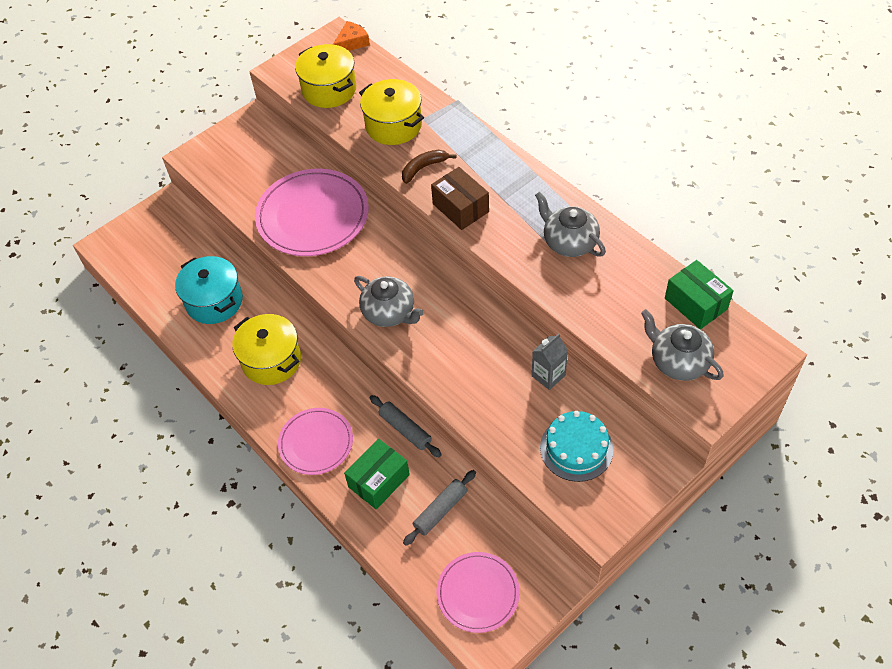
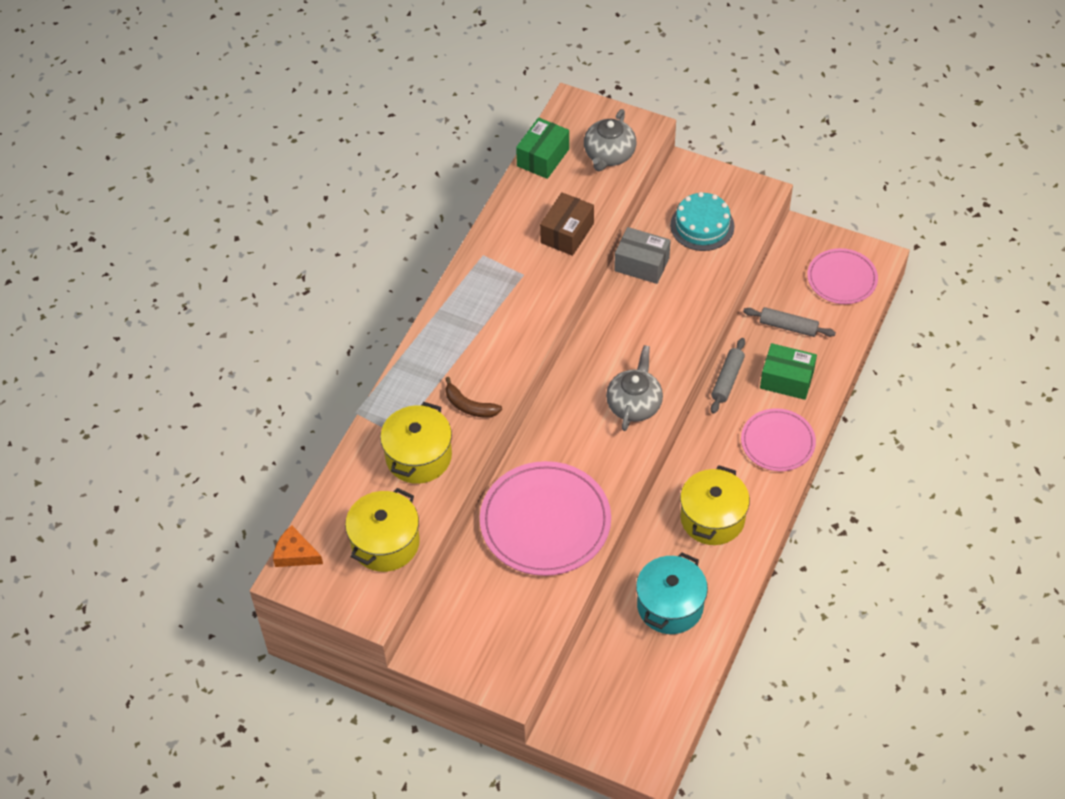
camera: 115 degrees left, 0 degrees up
brown box [431,167,489,230] -> brown box moved to [540,192,594,256]
grey carton [532,333,568,390] -> grey box [614,227,671,284]
grey teapot [535,192,606,257] -> none

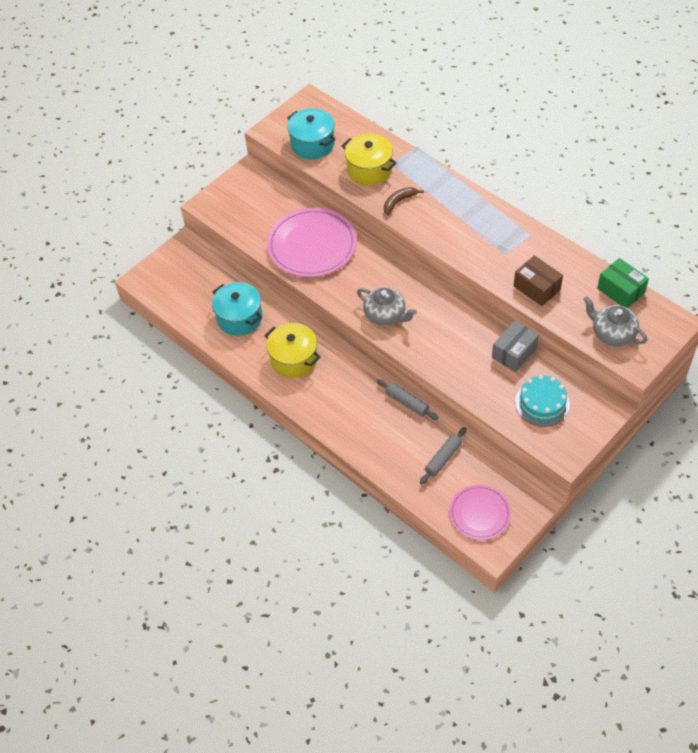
camera: 110 degrees right, 0 degrees up
orange cheese [273,526,323,567] -> none
yellow pot [345,488,420,572] -> turquoise pot [287,108,336,159]
pink plate [741,408,816,471] -> none
green box [760,343,817,400] -> none

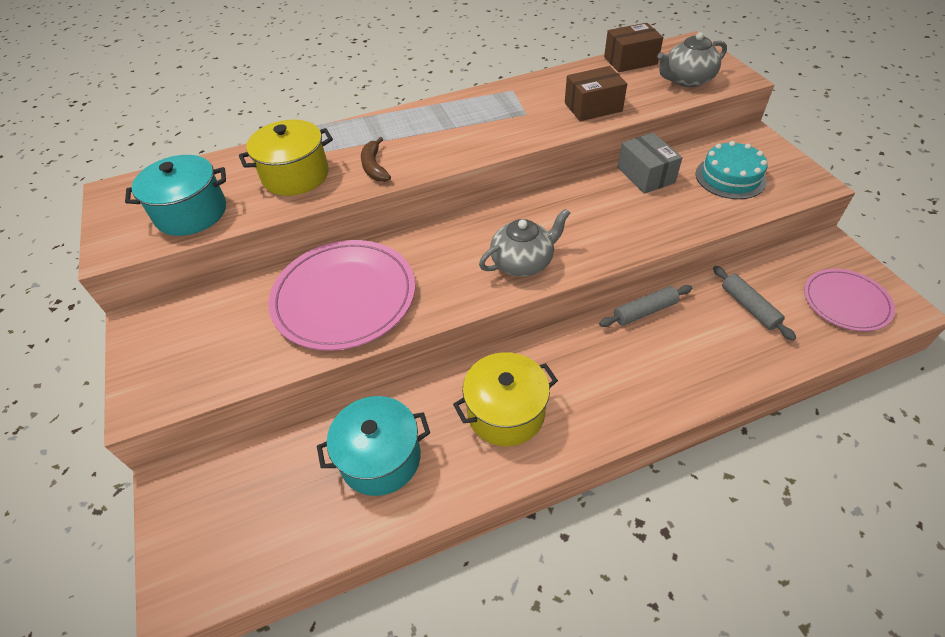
camera: 65 degrees left, 5 degrees down
green box [597,258,649,308] -> brown box [604,23,663,72]

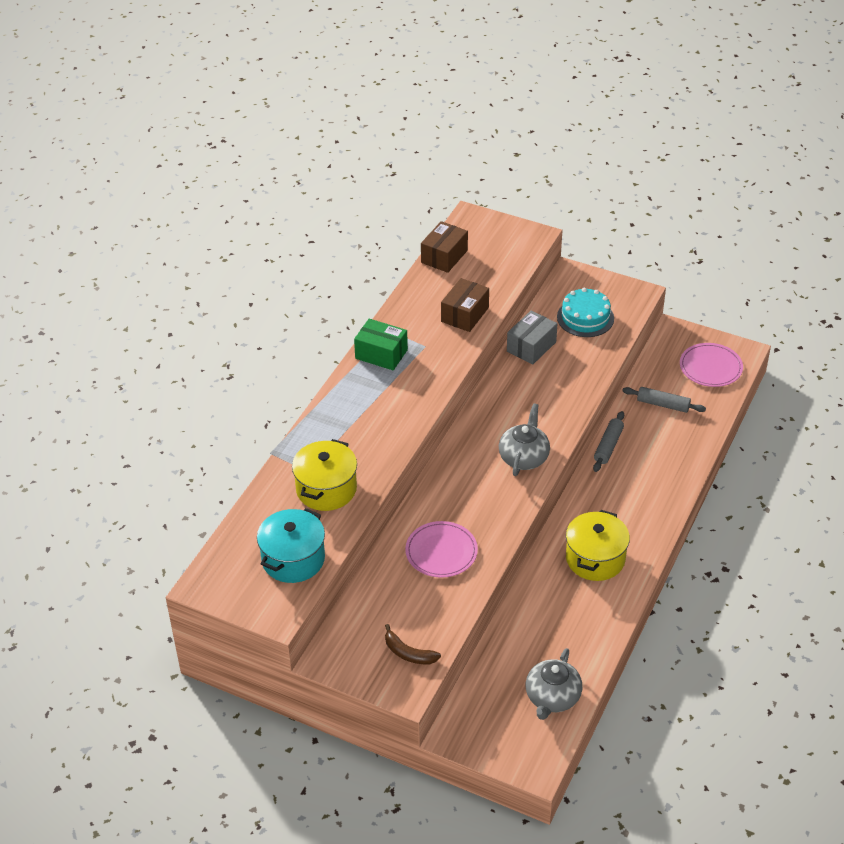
camera: 45 degrees left, 5 degrees down
pink plate [268,240,415,351] -> pink plate [405,521,478,578], size x0.60
turquoise pot [317,396,430,496] -> none
brown banana [361,137,391,182] -> brown banana moved to [385,624,441,664]
grey box [617,133,683,194] -> grey box turned 75 degrees counterclockwise [507,310,557,365]
grey teapot [657,32,727,87] -> grey teapot moved to [526,648,582,720]
none -> green box [354,319,408,370]

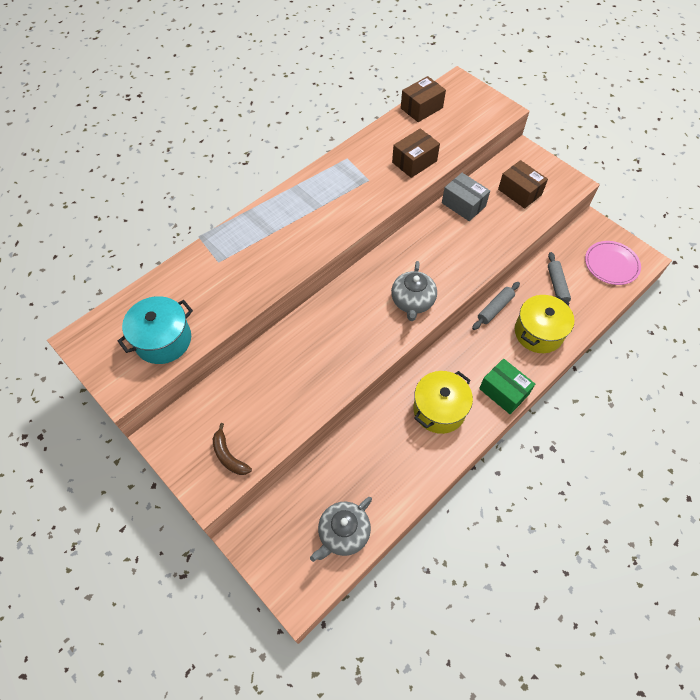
camera: 20 degrees right, 15 degrees up
yellow pot [292,439,357,511] -> yellow pot moved to [515,295,574,353]
green box [354,319,408,370] -> green box moved to [479,359,535,414]
pink plate [405,521,478,578] -> none
grey teapot [499,403,550,476] -> grey teapot turned 150 degrees clockwise [391,261,437,321]
grey box [507,310,557,365] -> grey box turned 75 degrees clockwise [442,173,490,221]
turquoise cake [557,288,614,337] -> brown box [498,160,548,209]
grey rolling pin [622,387,706,413] -> grey rolling pin turned 45 degrees clockwise [548,252,571,302]

